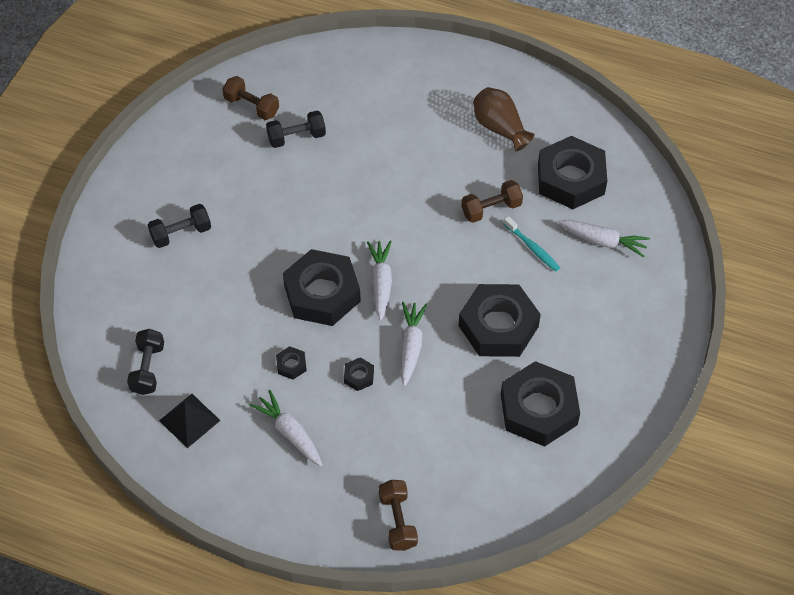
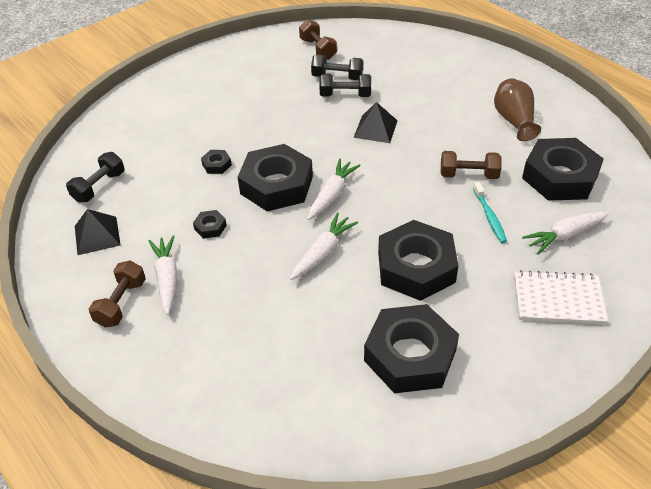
camera: 30 degrees right, 10 degrees down
black dumbbell [148,204,211,248] -> black dumbbell moved to [319,74,371,97]
black nut [344,357,374,391] -> black nut moved to [201,150,232,174]
brown dumbbell [379,480,418,551] -> brown dumbbell moved to [89,260,146,328]
white carrot [558,220,650,257] -> white carrot turned 105 degrees clockwise [522,211,610,255]
none -> black pyramid [354,102,398,143]
none -> white notebook [514,270,608,324]

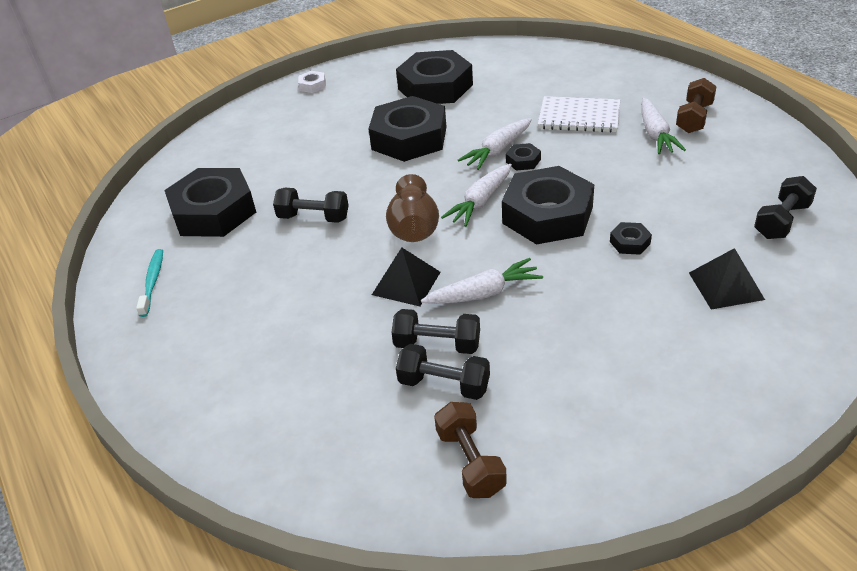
camera: 170 degrees left, 5 degrees down
black pyramid [75,209,121,255] -> black pyramid moved to [689,248,765,309]
black nut [193,210,227,239] -> black nut moved to [506,143,541,171]
brown dumbbell [441,151,502,179] -> black dumbbell [273,188,349,223]
turquoise toothbrush [473,182,507,243] -> turquoise toothbrush moved to [136,249,163,317]
brown vase [494,78,541,141] -> brown vase moved to [386,174,439,242]
white notebook [514,270,608,324] -> white notebook moved to [538,96,620,133]
white carrot [522,211,610,255] -> white carrot moved to [421,258,543,304]
none -> white nut [298,71,326,93]

